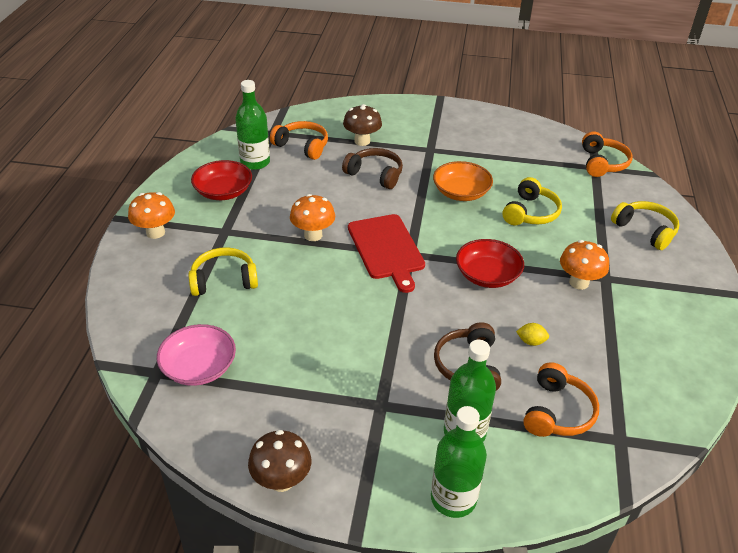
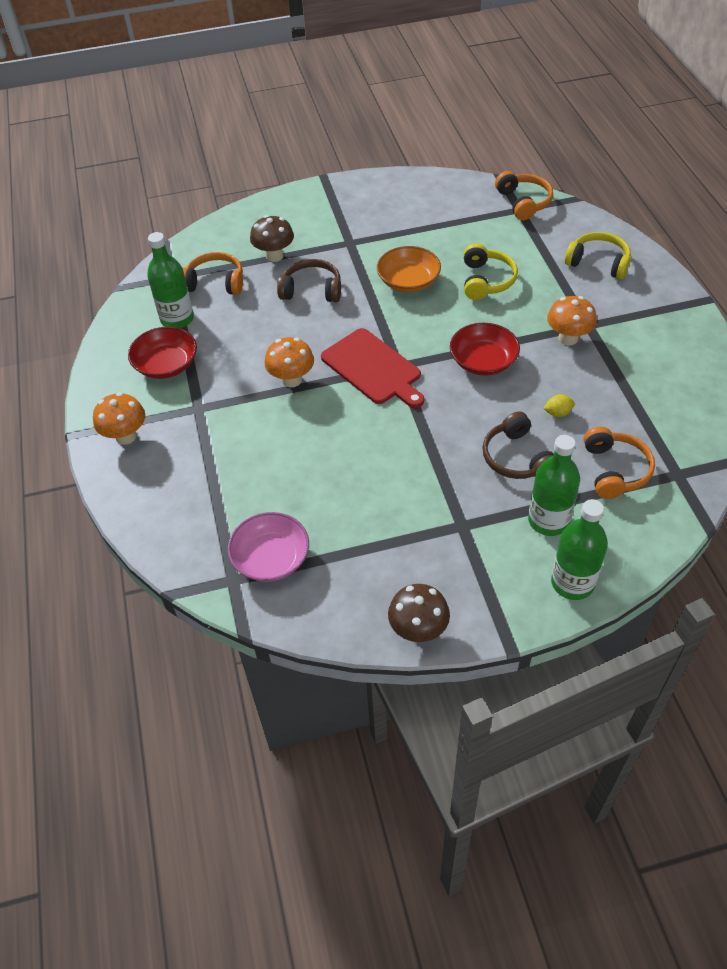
camera: 20 degrees left, 10 degrees up
yellow headphones [188,247,258,296] -> none

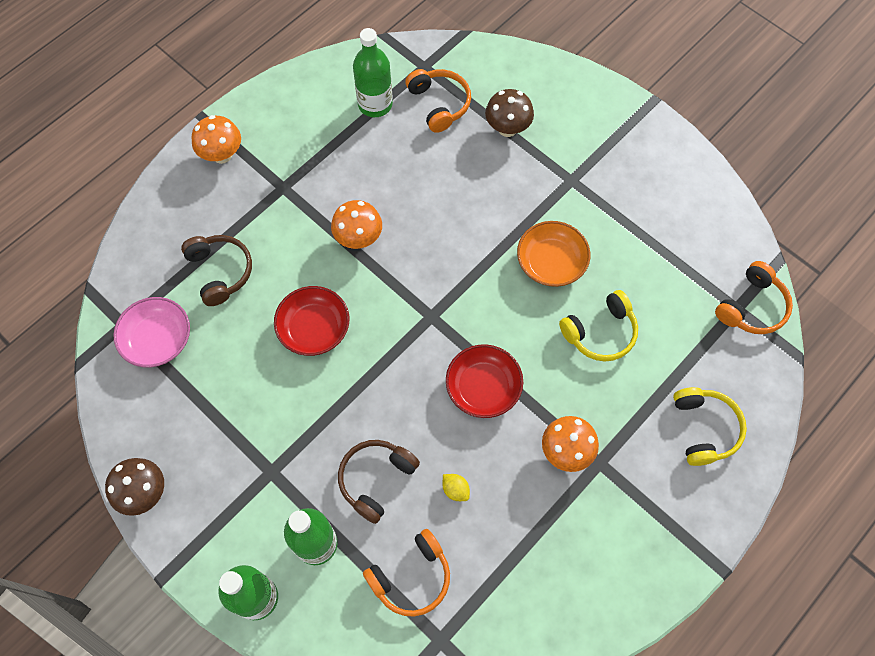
camera: 55 degrees right, 15 degrees up
red bowl [128,327,197,379] -> red bowl moved to [274,286,349,356]
brown headphones [277,259,341,302] -> brown headphones moved to [181,235,252,306]
red cutting board [321,328,425,408] -> none

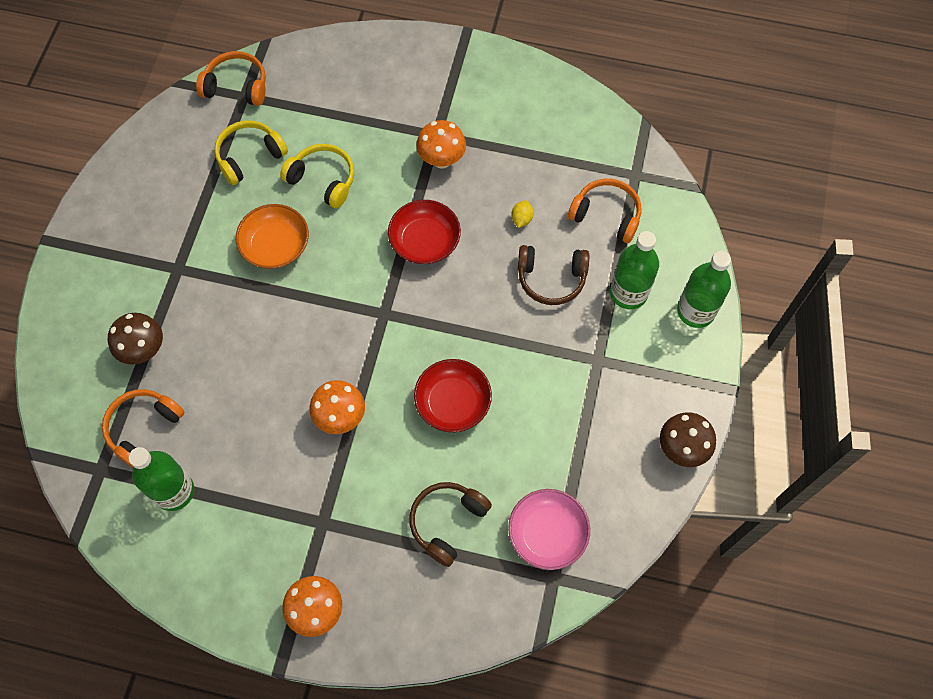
camera: 120 degrees left, 0 degrees up
yellow headphones [673,387,747,466] -> yellow headphones moved to [214,121,288,185]

